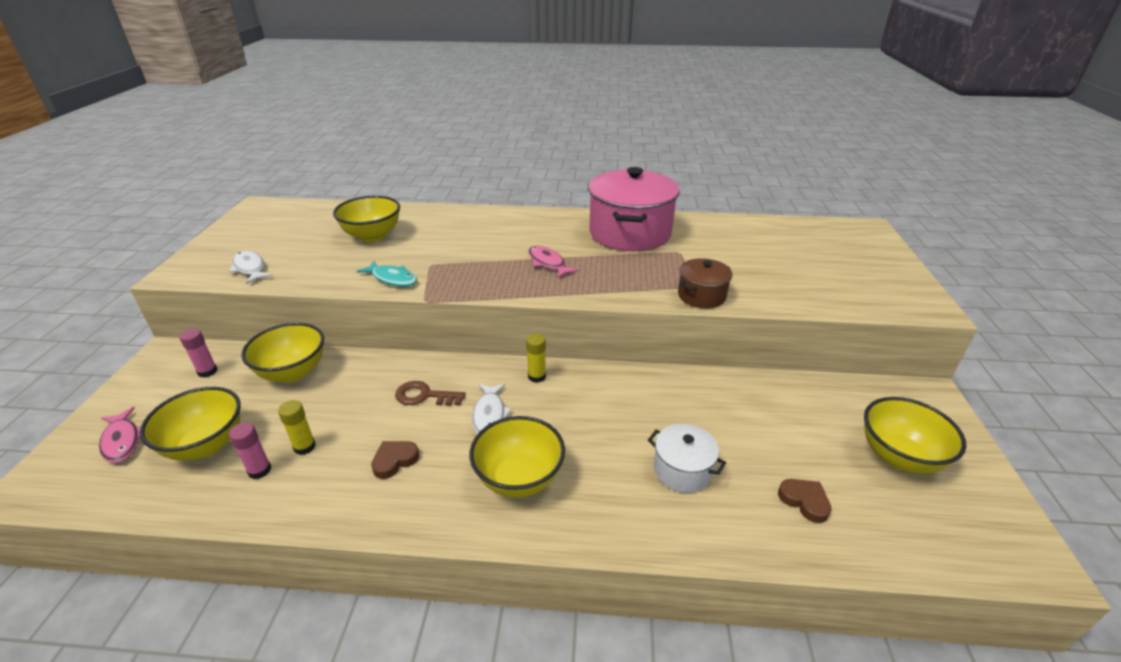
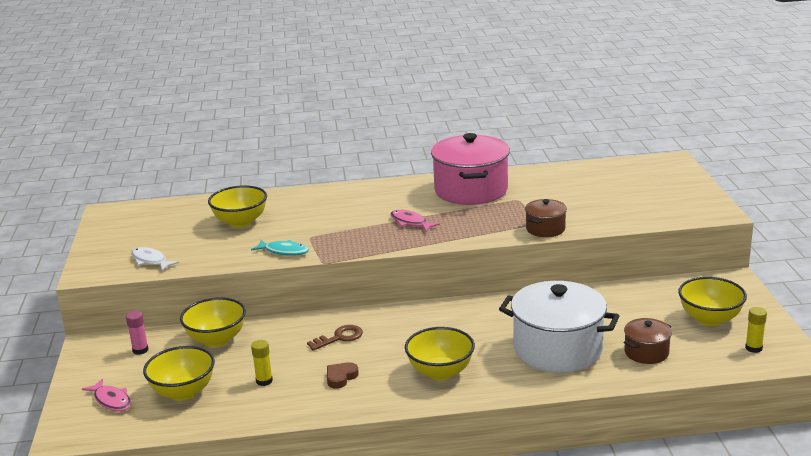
camera: 10 degrees left, 10 degrees down
pink glue stick [229,422,271,479] -> none
brown key [395,381,466,406] -> brown key turned 150 degrees clockwise [307,325,363,351]
white fish [472,384,512,434] -> none
yellow glue stick [526,333,546,383] -> yellow glue stick moved to [745,307,767,353]
white pot [648,424,726,493] -> white pot [499,281,619,373], size x2.04
brown heart [778,479,831,523] -> brown pot [623,318,672,364]

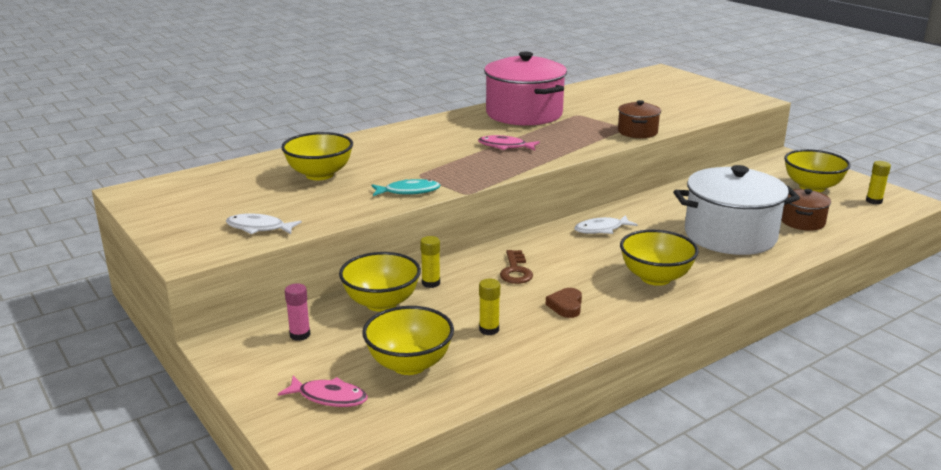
camera: 30 degrees left, 0 degrees up
brown key [307,325,363,351] -> brown key turned 150 degrees clockwise [500,250,533,284]
none -> yellow glue stick [420,236,440,288]
none -> white fish [574,215,638,234]

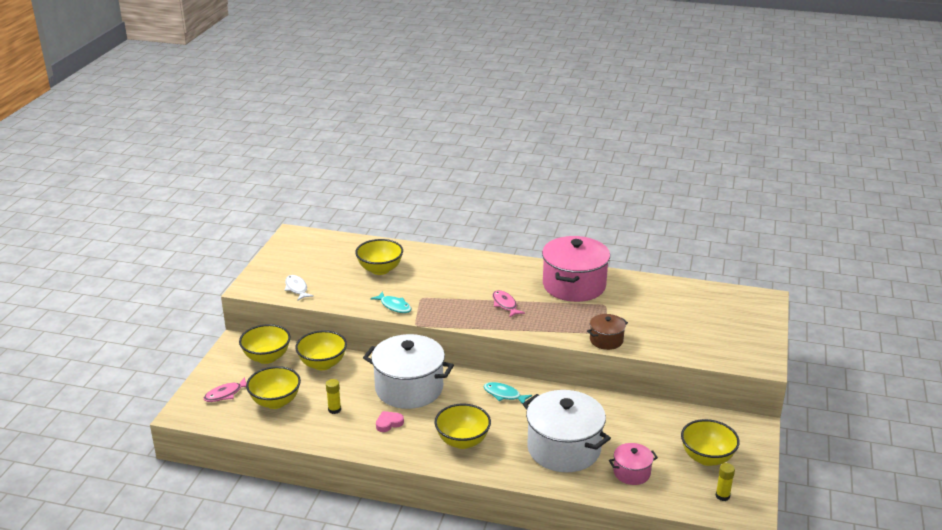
camera: 50 degrees right, 5 degrees up
pink fish [278,376,368,407] -> pink fish turned 75 degrees clockwise [204,377,246,402]
pink glue stick [285,283,311,341] -> yellow bowl [239,324,290,364]
yellow glue stick [420,236,440,288] -> none
brown key [500,250,533,284] -> white pot [363,334,454,409]
brown heart [546,288,582,318] -> pink heart [376,411,404,432]
white fish [574,215,638,234] -> turquoise fish [484,382,532,404]
brown pot [781,189,831,231] -> pink pot [609,443,658,485]

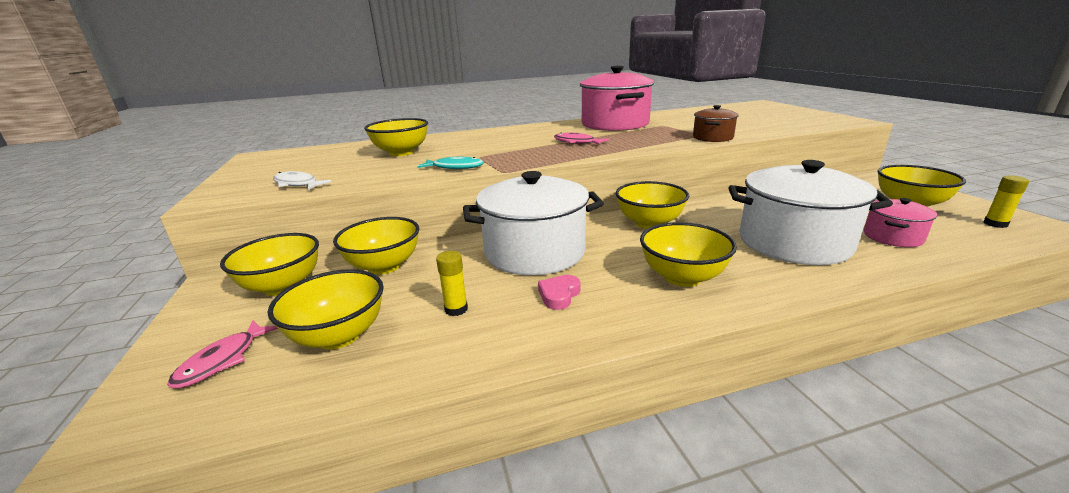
camera: 30 degrees left, 5 degrees down
turquoise fish [484,382,532,404] -> yellow bowl [615,181,689,229]

